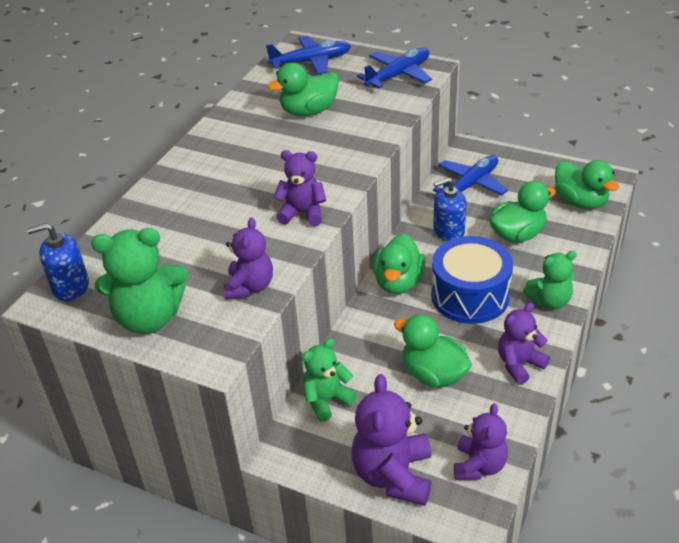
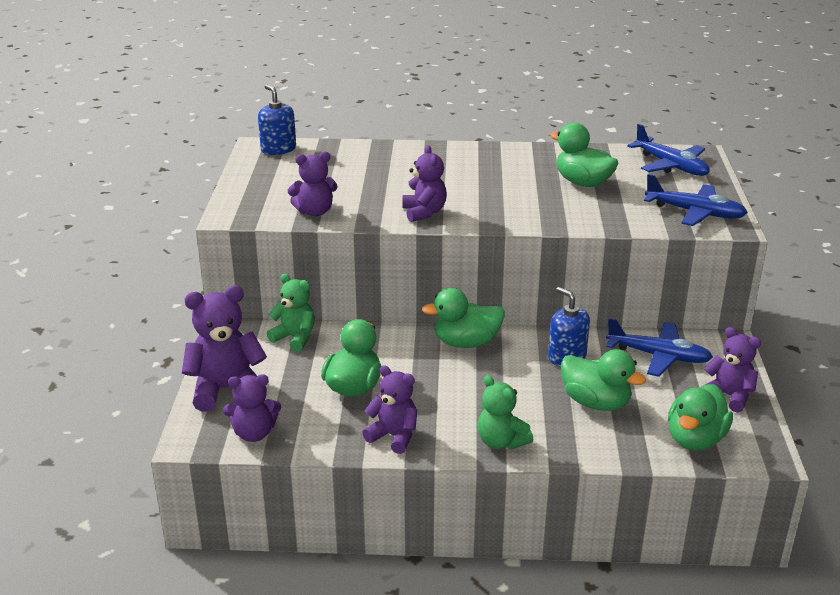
camera: 65 degrees right, 10 degrees down
green teddy bear [91,228,188,334] -> none
blue drum [431,236,513,324] -> none
none -> purple teddy bear [701,327,761,413]

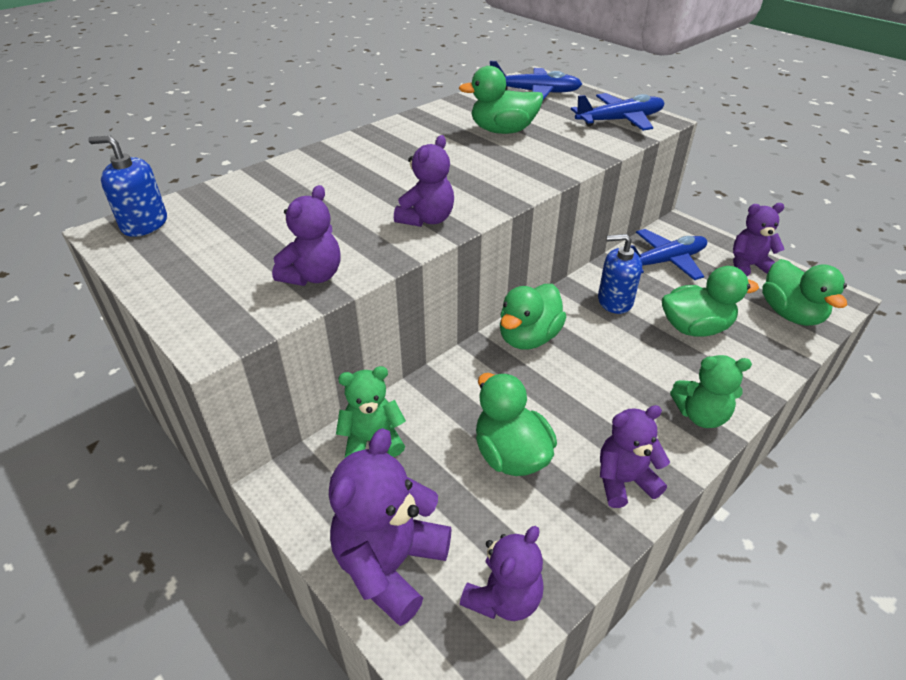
camera: 45 degrees left, 10 degrees up
purple teddy bear [402,145,447,222] -> purple teddy bear turned 90 degrees clockwise [394,135,454,227]

